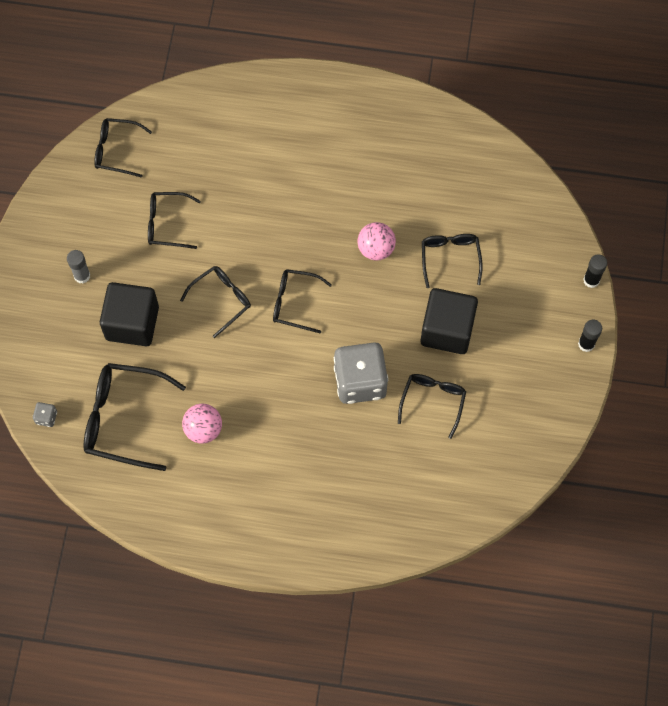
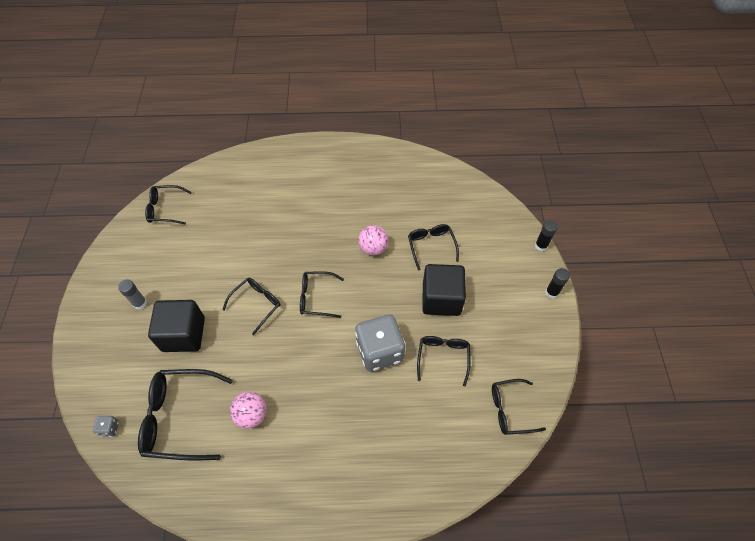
camera: 10 degrees left, 10 degrees down
black glasses [148,192,201,249] -> black glasses moved to [492,379,546,435]

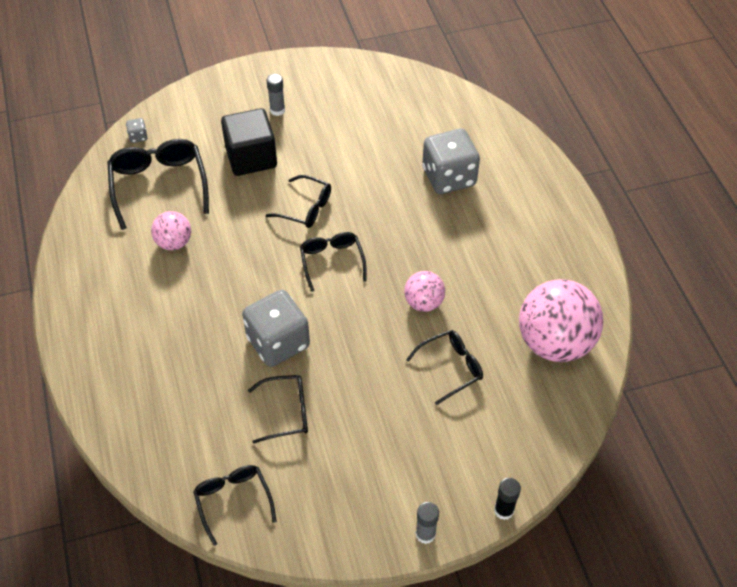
camera: 75 degrees right, 5 degrees down
black glasses [145,185,192,225] -> none
black cube [422,264,466,316] -> none
black glue stick [546,268,570,299] -> grey glue stick [416,502,439,544]
none -> grey dice [422,129,480,194]
none -> pink ball [519,279,603,362]

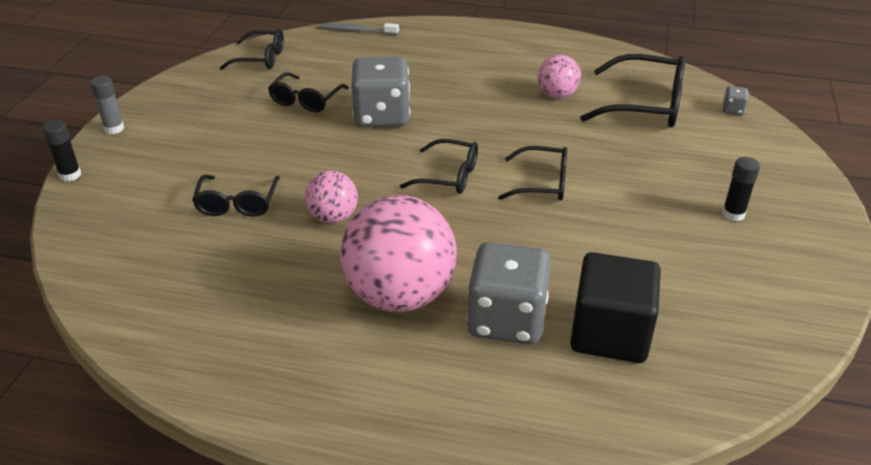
camera: 120 degrees right, 15 degrees down
black cube [221,108,277,176] -> black cube moved to [570,252,661,363]
black glasses [266,175,331,228] -> black glasses turned 135 degrees counterclockwise [498,146,567,201]
grey glue stick [267,74,285,116] -> black glue stick [722,157,760,221]
pink ball [519,279,603,362] -> pink ball moved to [340,195,457,312]
none -> grey toothbrush [319,23,399,35]

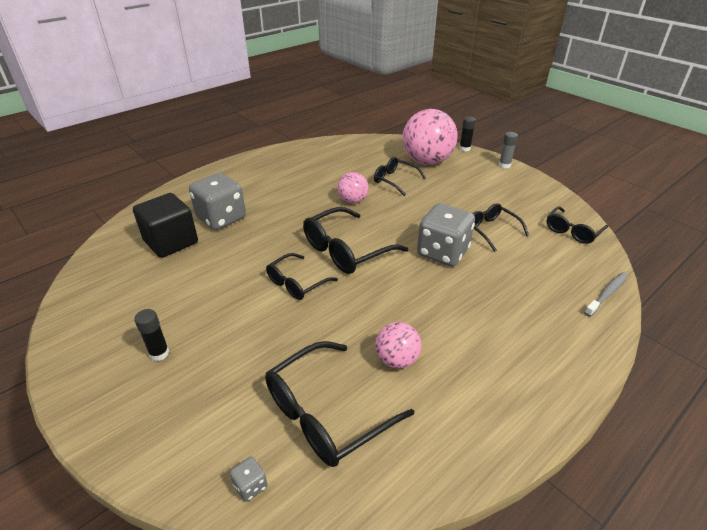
camera: 125 degrees right, 0 degrees up
pink ball [340,195,457,312] -> pink ball moved to [403,109,458,165]
black glasses [400,139,478,194] -> black glasses [303,207,408,274], size x1.62

